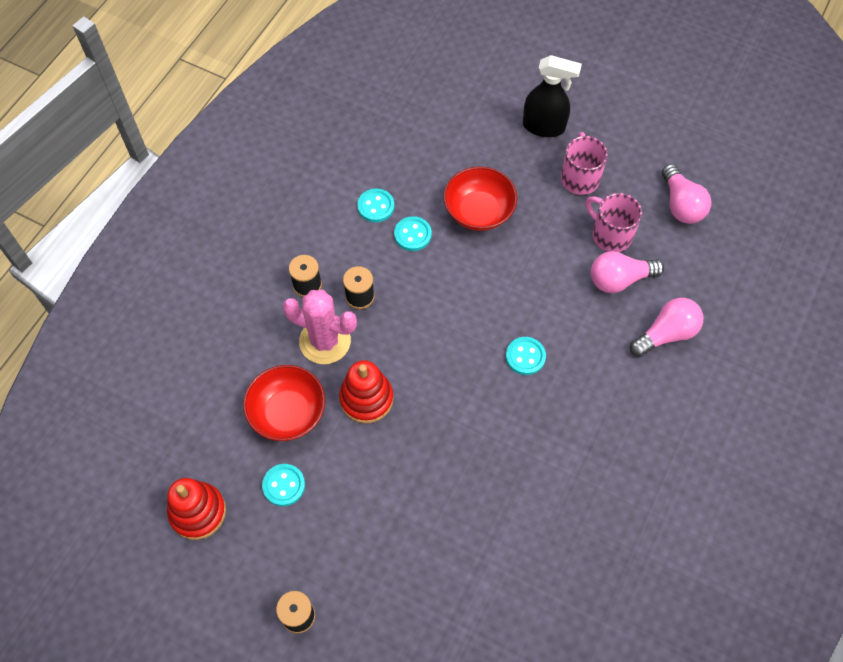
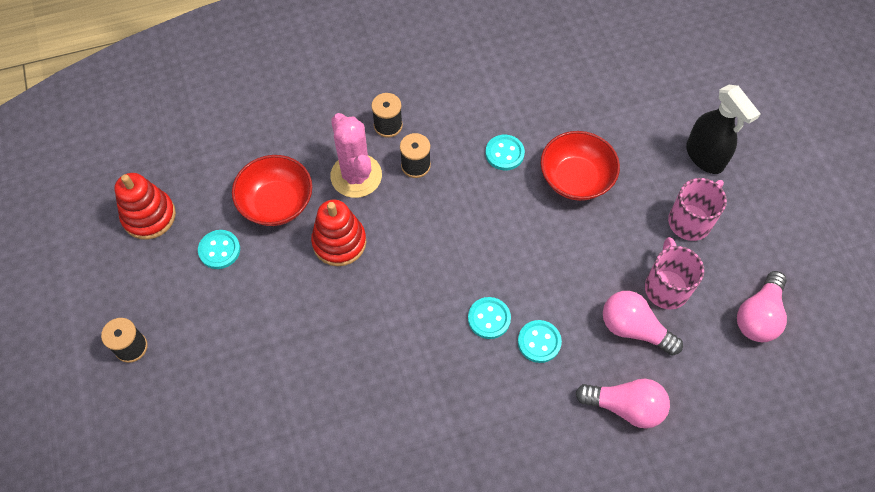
camera: 45 degrees right, 0 degrees up
turquoise button [357,189,394,222] -> turquoise button moved to [518,320,562,363]

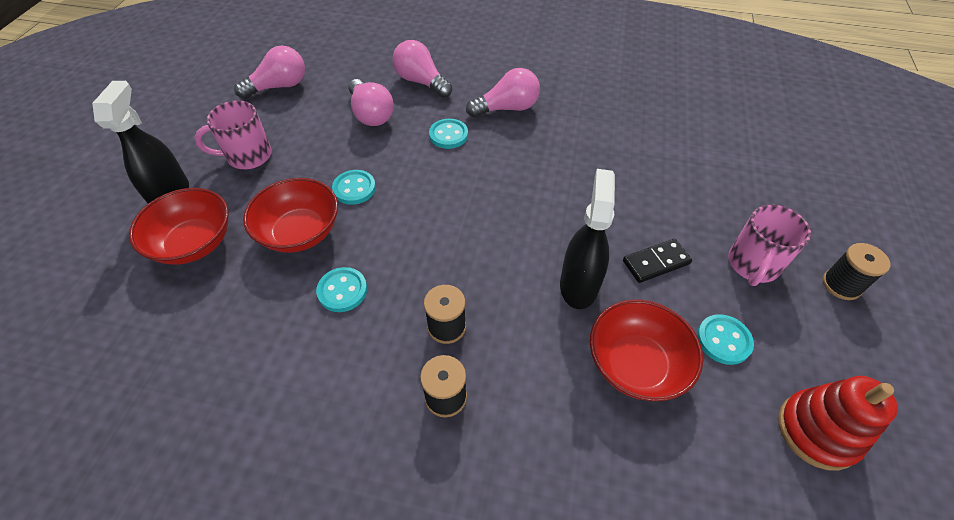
camera: 150 degrees left, 10 degrees down
red stacking toy [311,200,366,266] -> black spray bottle [560,169,615,309]
pink cactus [330,113,382,198] -> none
turquoise button [468,297,511,339] -> turquoise button moved to [332,170,376,205]
pink mug [645,237,704,310] -> pink mug moved to [728,204,811,286]
none -> red bowl [129,188,229,265]
none -> pink light bulb [466,68,540,118]
none -> black domino [623,239,692,283]

